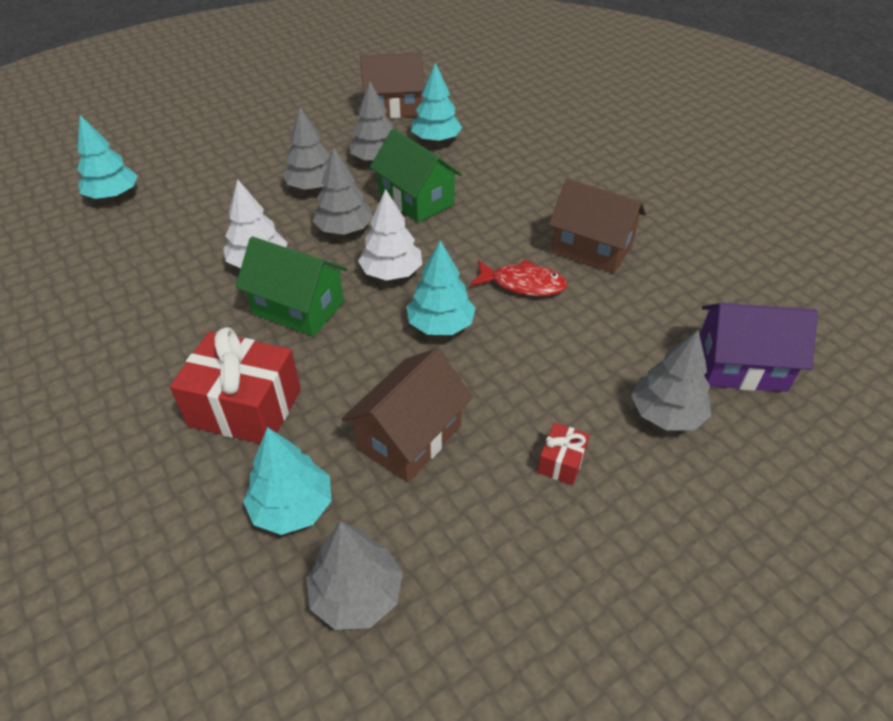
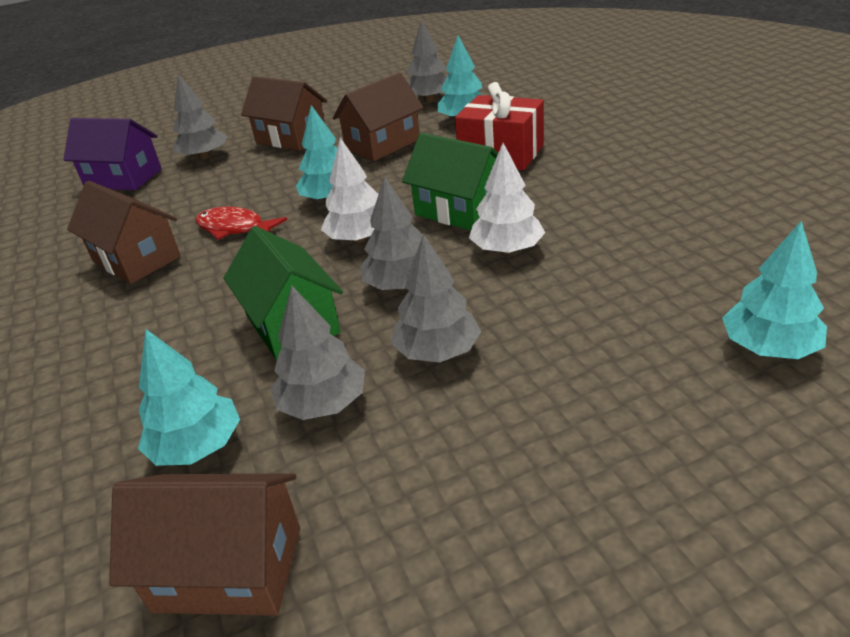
camera: 165 degrees left, 10 degrees down
red gift [537,423,590,485] -> brown house [241,76,327,151]

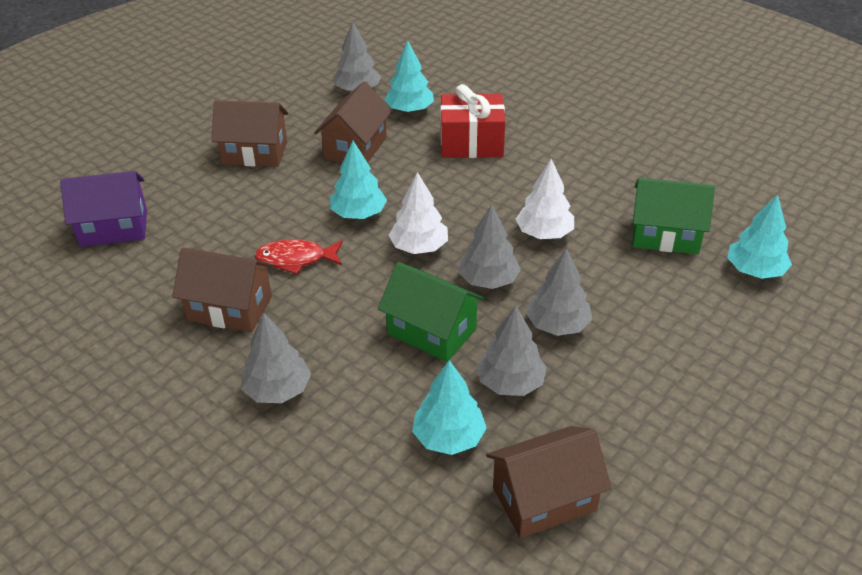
camera: 30 degrees left, 5 degrees up
grey tree [173,74,227,160] -> grey tree moved to [241,313,311,403]
green house [402,133,498,231] -> green house moved to [632,178,715,254]

